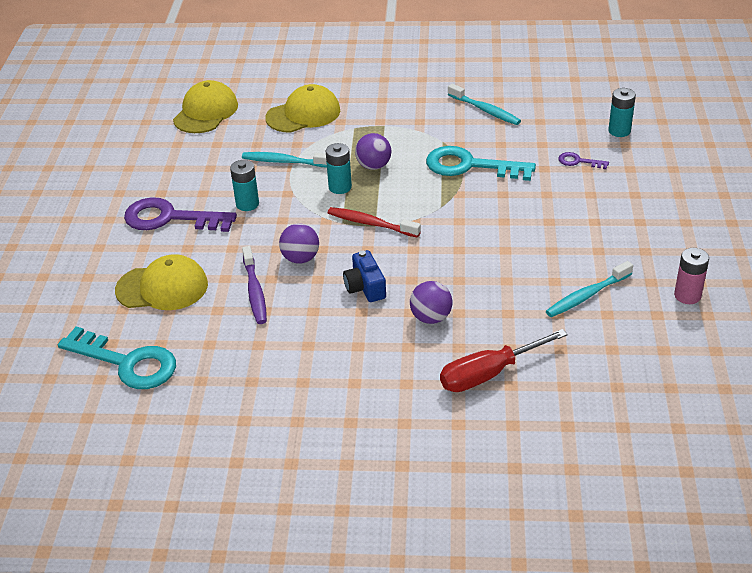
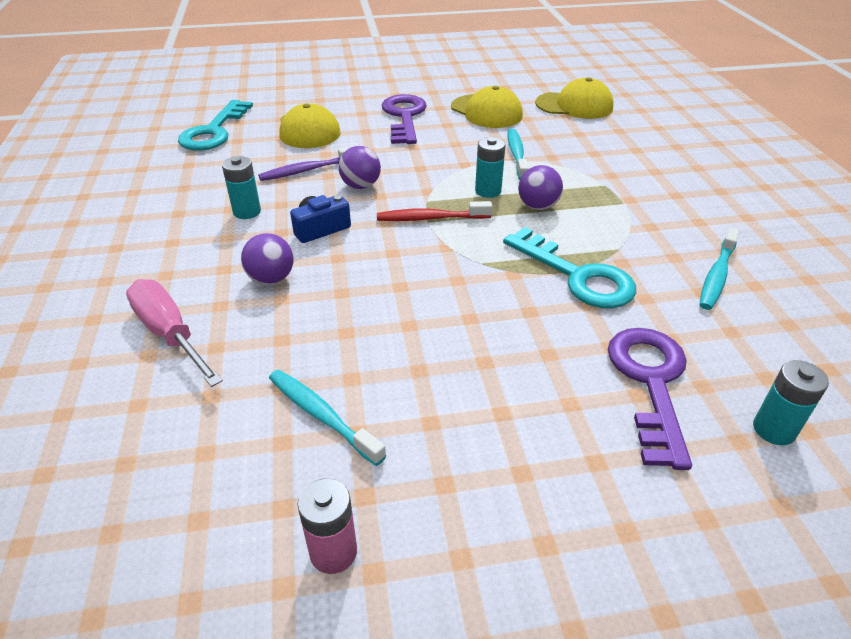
camera: 75 degrees right, 0 degrees up
turquoise battery [230,160,259,211] -> turquoise battery moved to [222,156,261,219]
yellow cap [266,84,340,133] -> yellow cap moved to [451,86,523,128]
red toothbrush [328,207,421,238] -> red toothbrush turned 105 degrees counterclockwise [377,201,492,221]
turquoise key [426,146,536,181] -> turquoise key turned 135 degrees clockwise [503,227,636,308]
red screwdriver [440,329,568,392] -> pink screwdriver [126,279,223,387]
purple key [559,152,609,169] -> purple key [608,328,692,470], size x2.19

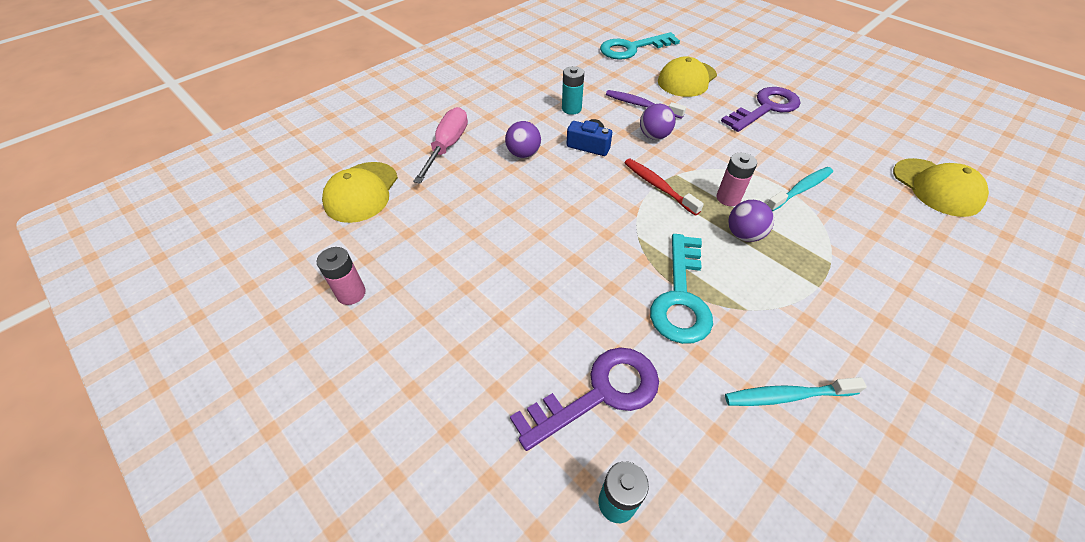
camera: 55 degrees right, 10 degrees up
turquoise toothbrush [269,370,386,466] -> none
yellow cap [451,86,523,128] -> yellow cap moved to [322,162,398,223]
turquoise battery [475,137,506,198] -> pink battery [717,153,757,206]

